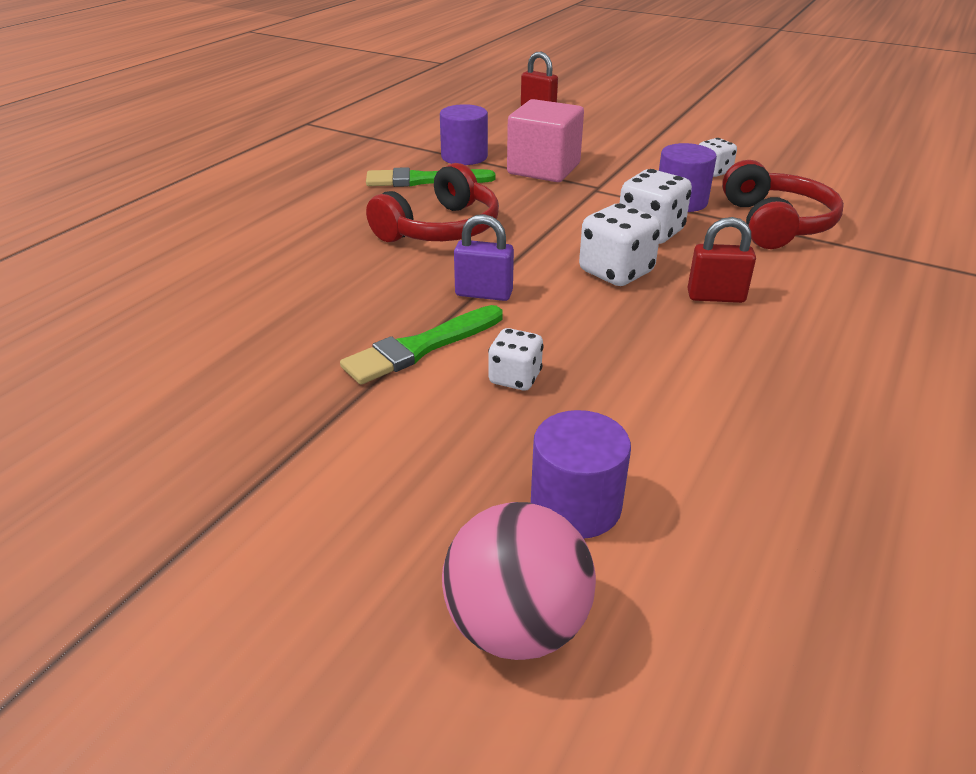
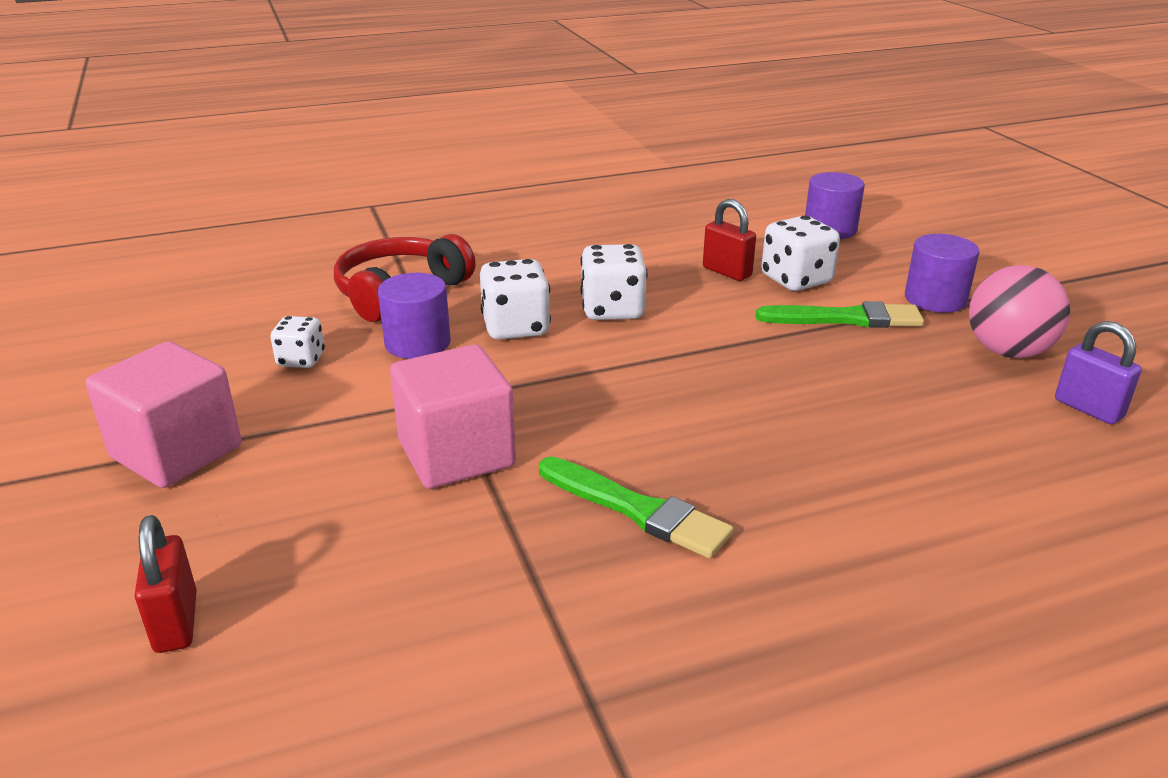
camera: 140 degrees left, 5 degrees down
red headphones [366,163,499,242] -> none
purple cylinder [440,104,488,165] -> purple cylinder moved to [905,234,980,313]
pink ball [442,502,596,660] -> pink ball moved to [969,265,1070,358]
purple padlock [454,214,514,301] -> purple padlock moved to [1055,321,1142,424]
white dice [488,328,544,390] -> white dice [761,216,840,291], size x1.61
red padlock [687,217,756,303] -> red padlock moved to [703,199,756,281]
none -> pink cube [86,341,241,488]

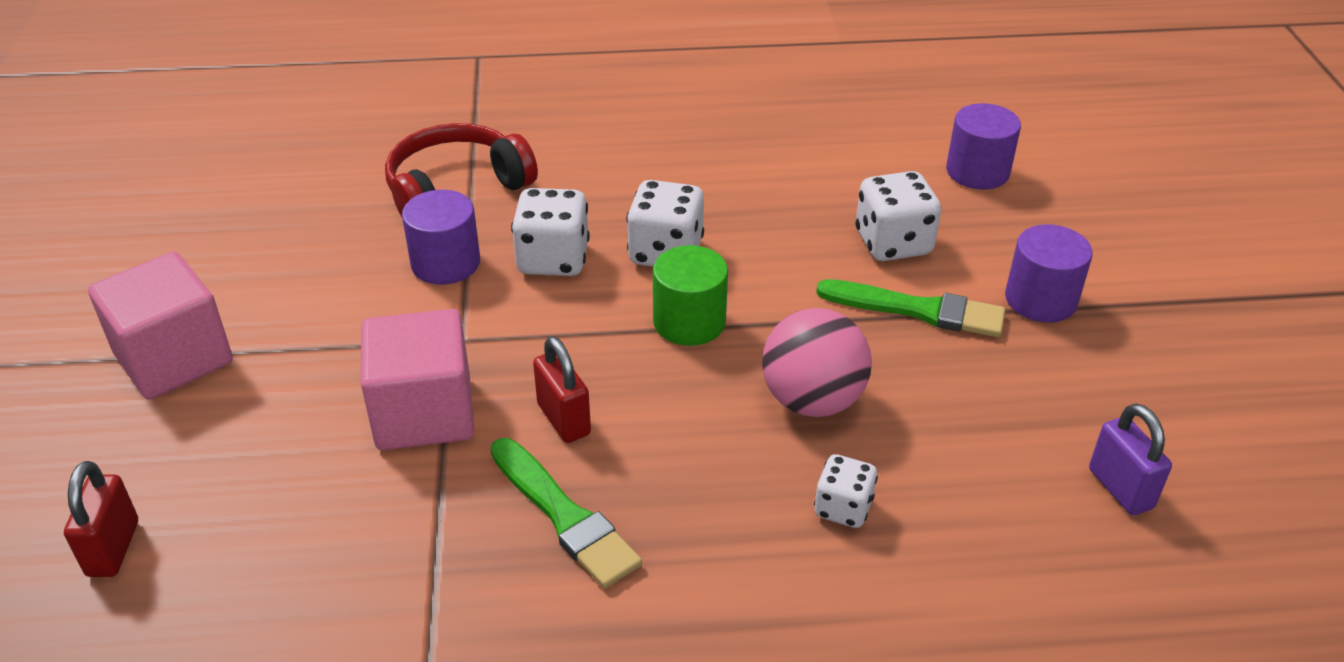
camera: 15 degrees right, 10 degrees up
white dice [270,316,325,368] -> white dice moved to [814,454,878,528]
red padlock [703,199,756,281] -> red padlock moved to [533,336,591,443]
pink ball [969,265,1070,358] -> pink ball moved to [762,308,872,417]
none -> green cylinder [653,245,728,346]

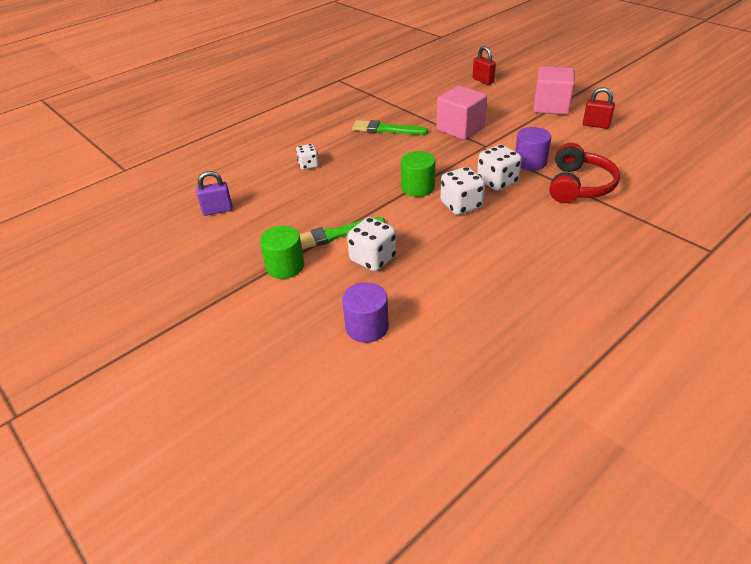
camera: 145 degrees right, 0 degrees up
red padlock [533,336,591,443] -> red padlock moved to [583,87,615,129]
pink ball [762,308,872,417] -> none
purple cylinder [1005,224,1093,323] -> green cylinder [260,226,304,279]
purple padlock [1089,403,1172,515] -> purple padlock turned 45 degrees counterclockwise [196,171,233,216]

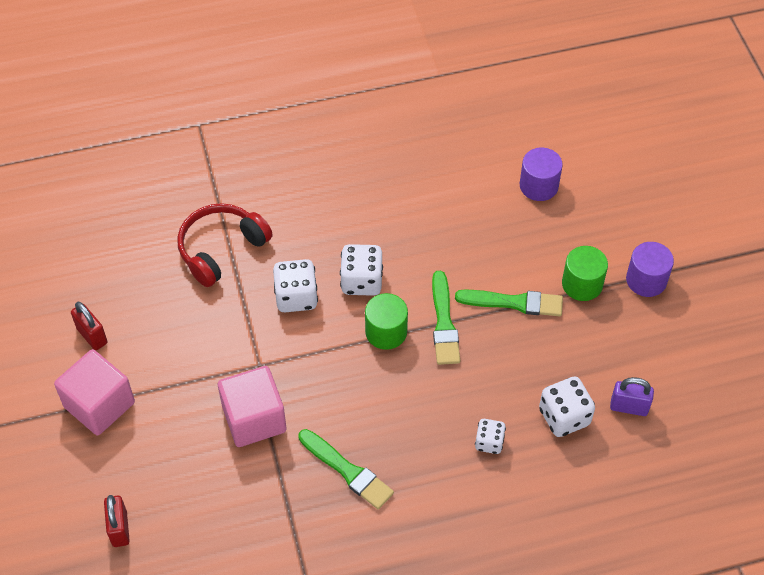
camera: 155 degrees left, 15 degrees up
white dice [347,217,397,271] -> white dice moved to [539,377,595,437]
purple cylinder [515,127,551,171] -> purple cylinder moved to [626,242,674,297]
none -> green brush [432,271,460,365]

